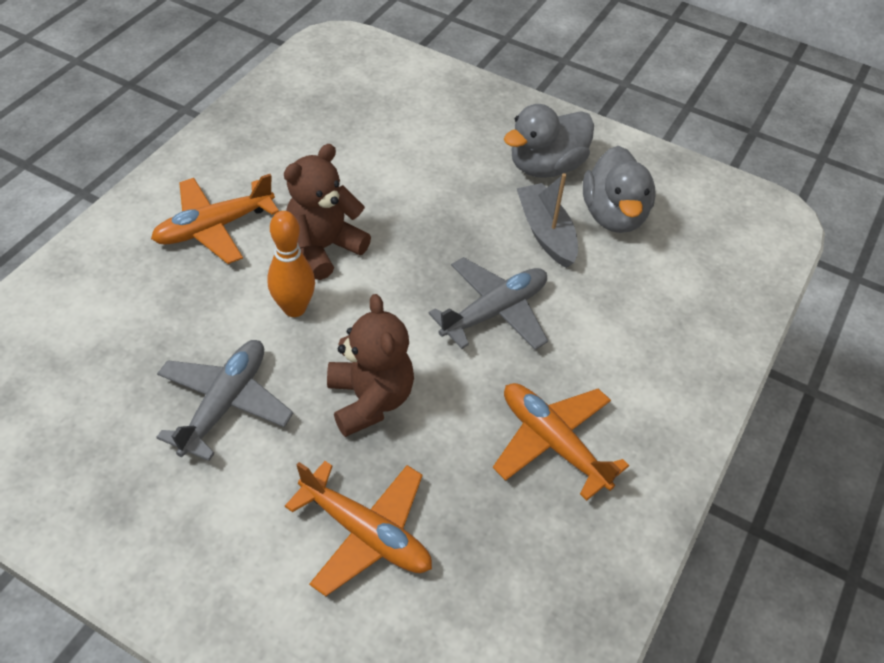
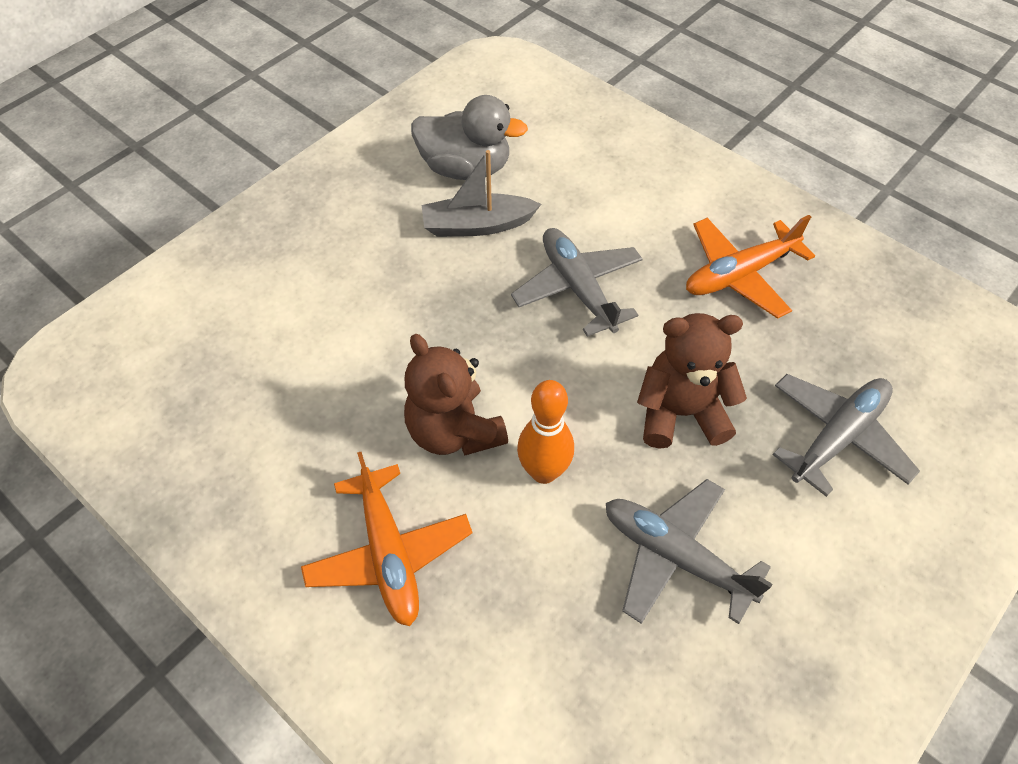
camera: 75 degrees left, 5 degrees up
orange plane [285,461,432,596] -> grey plane [773,374,920,497]
grey duck [504,104,594,178] -> none

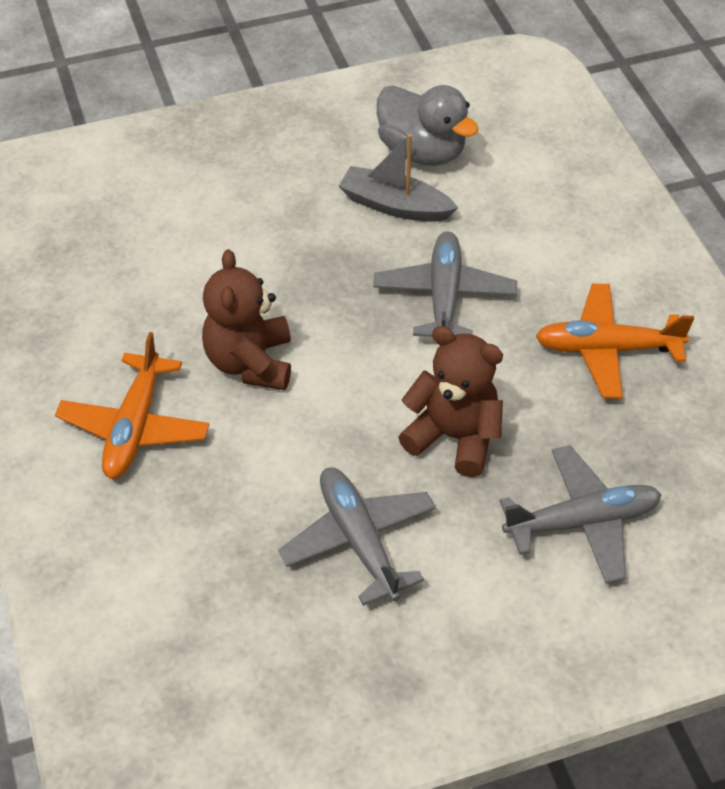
camera: 30 degrees right, 5 degrees down
orange bowling pin [517,380,574,484] -> none

